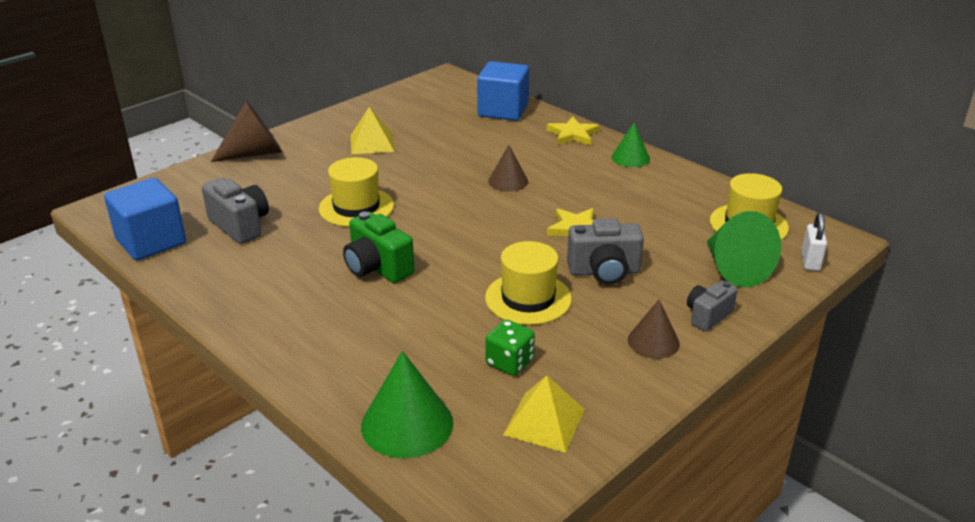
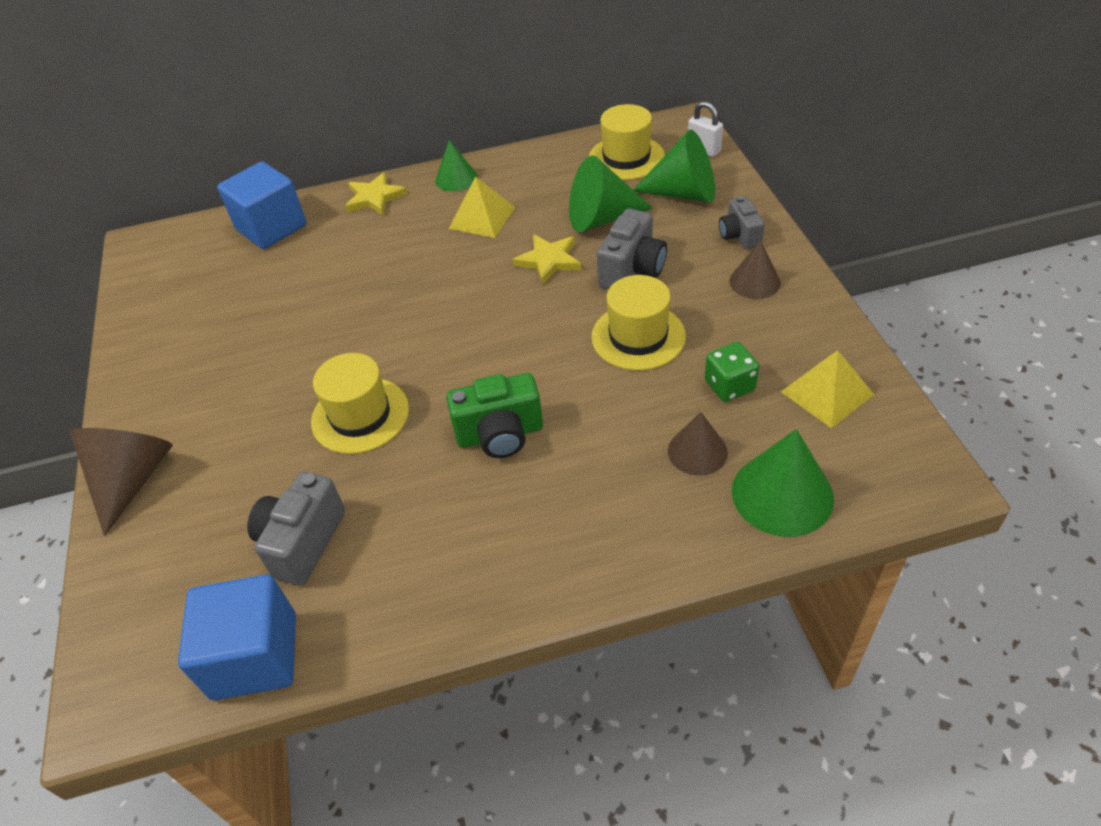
camera: 55 degrees left, 15 degrees up
grey camera [202,178,269,244] -> grey camera turned 60 degrees counterclockwise [247,472,345,586]
yellow pyramid [351,107,394,154] -> yellow pyramid moved to [449,177,516,238]
brown cone [488,145,528,192] -> brown cone moved to [668,412,728,476]
none -> green cone [569,155,653,232]

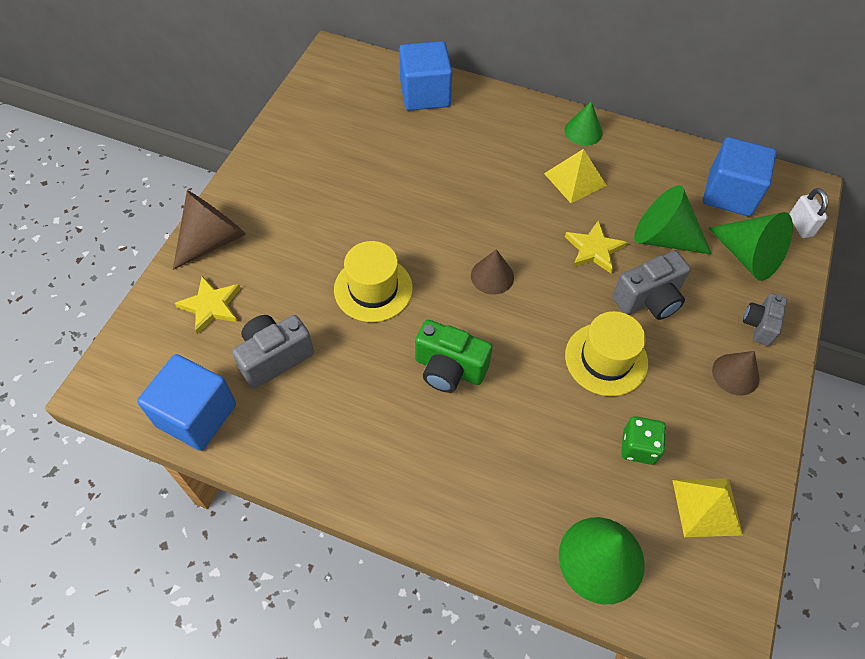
camera: 30 degrees right, 10 degrees up
yellow star [345,172,408,215] -> yellow star moved to [175,276,241,335]
yellow hat [589,104,665,180] -> blue cube [703,137,777,216]
brown cone [668,412,728,476] -> brown cone moved to [471,249,514,295]

